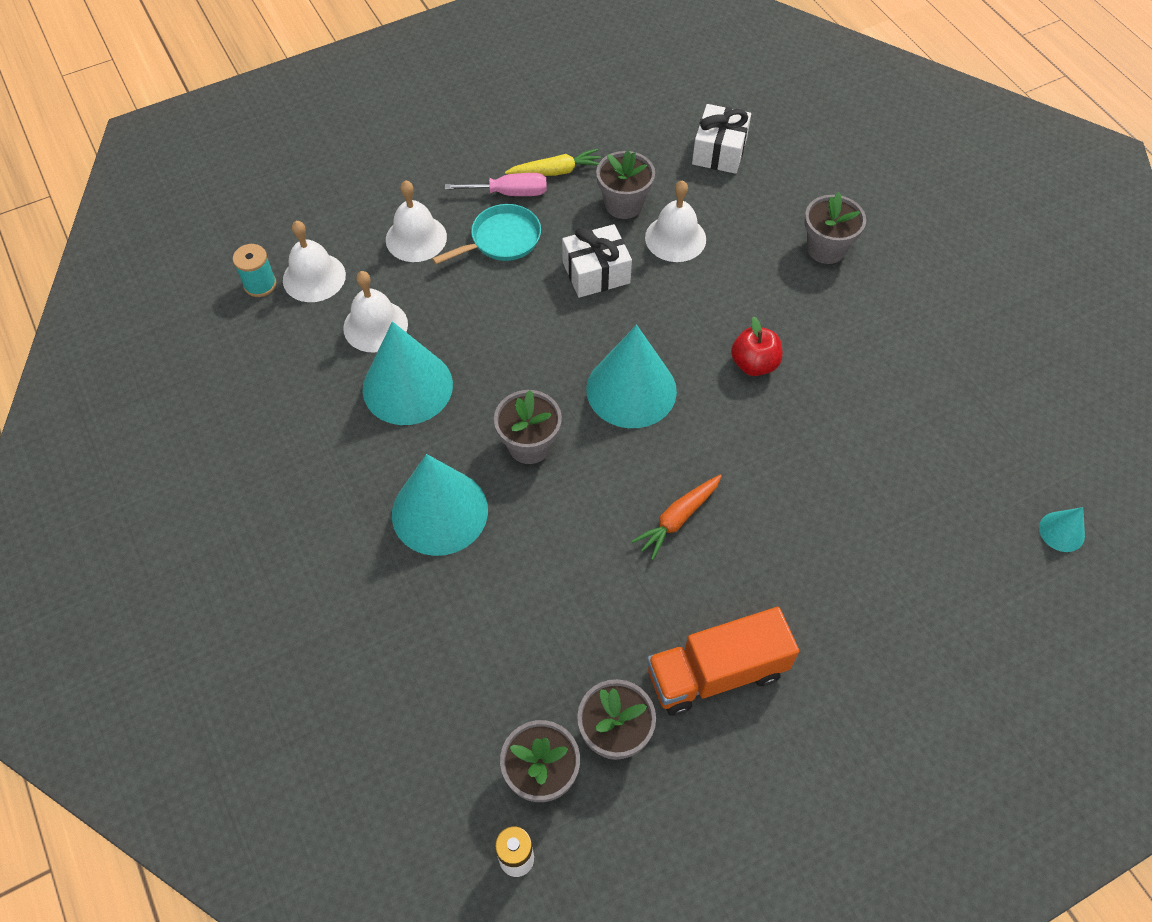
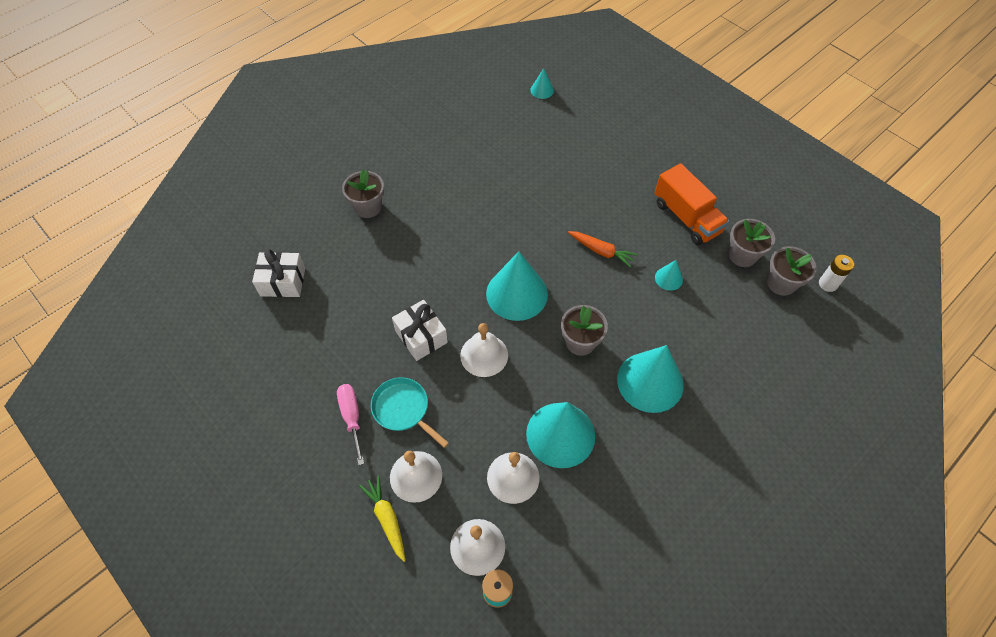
camera: 105 degrees left, 0 degrees up
yellow carrot [505,148,601,176] -> yellow carrot moved to [359,475,405,562]
grey flower pot [596,150,655,219] -> none
white bell [645,180,706,262] -> white bell moved to [460,323,508,377]
red apple [731,316,782,376] -> none
none -> turquoise cone [655,260,683,291]

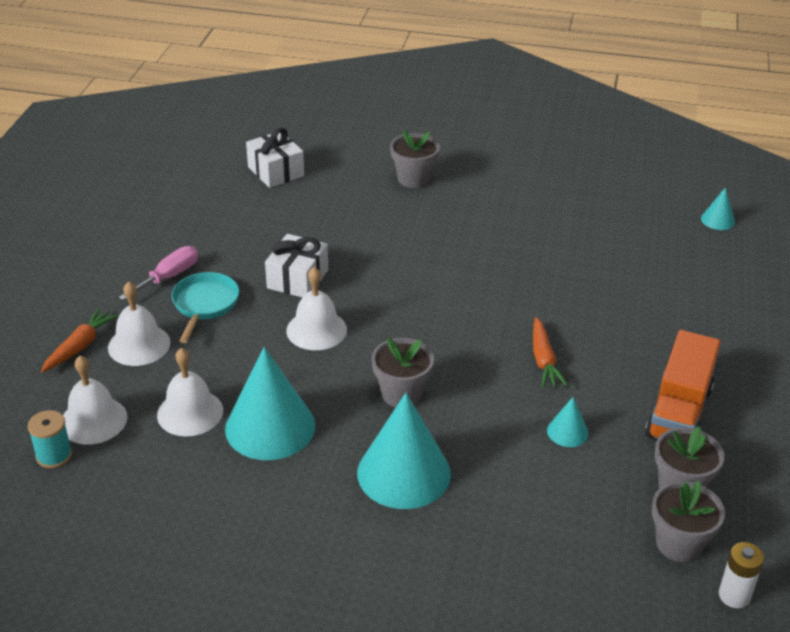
camera: 55 degrees right, 20 degrees down
yellow carrot [359,475,405,562] -> orange carrot [41,308,118,372]
turquoise cone [486,251,548,321] -> none

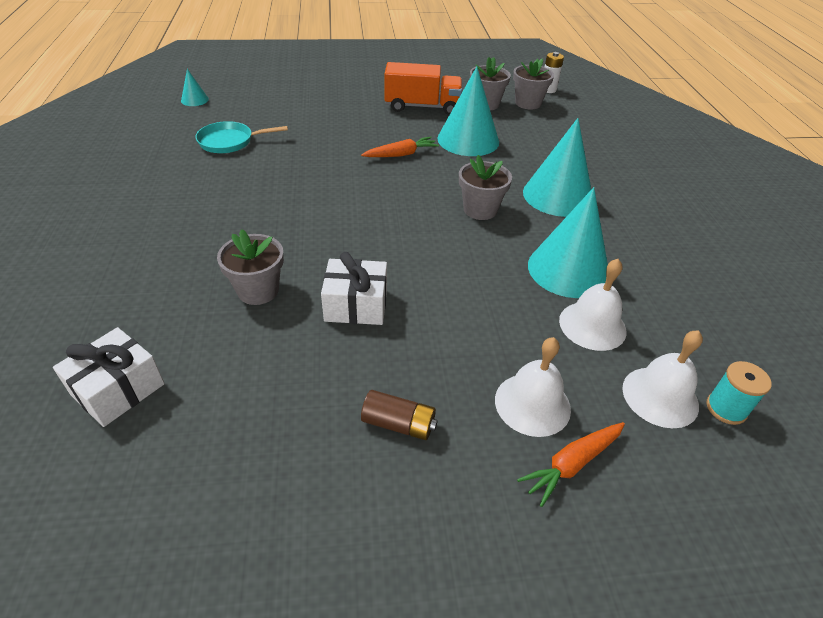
camera: 110 degrees left, 5 degrees up
orange carrot [41,308,118,372] -> orange carrot turned 45 degrees counterclockwise [517,422,625,507]
pink screwdriver [119,246,198,300] -> brown battery [361,390,438,440]
turquoise pan [172,272,239,343] -> turquoise pan moved to [196,121,288,153]
white bell [286,267,347,350] -> none
grey flower pot [390,130,440,188] -> grey flower pot moved to [217,229,284,305]
turquoise cone [547,397,589,447] -> turquoise cone [437,67,499,156], size x2.18

